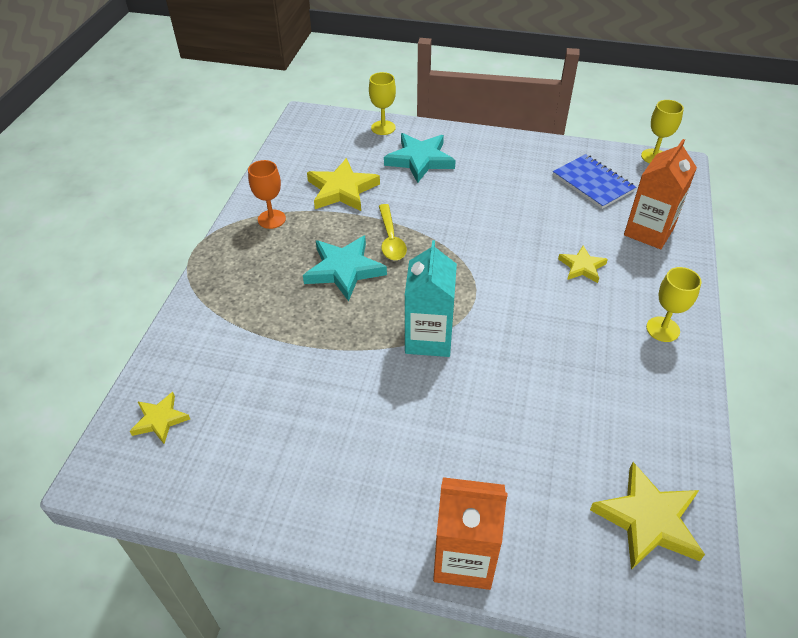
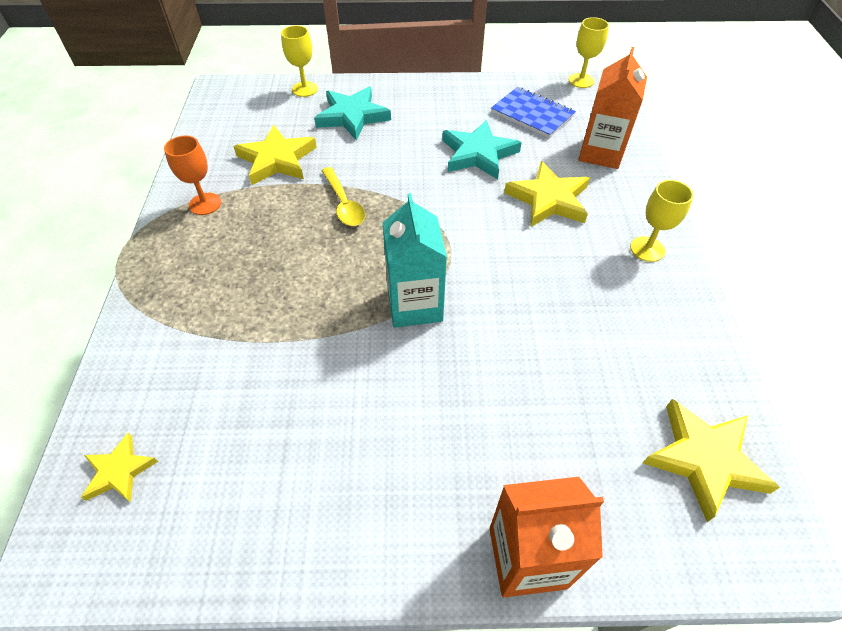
camera: 15 degrees left, 5 degrees up
turquoise star [303,235,387,301] -> turquoise star moved to [442,120,522,179]
yellow star [558,245,608,283] -> yellow star [504,161,590,227], size x1.72

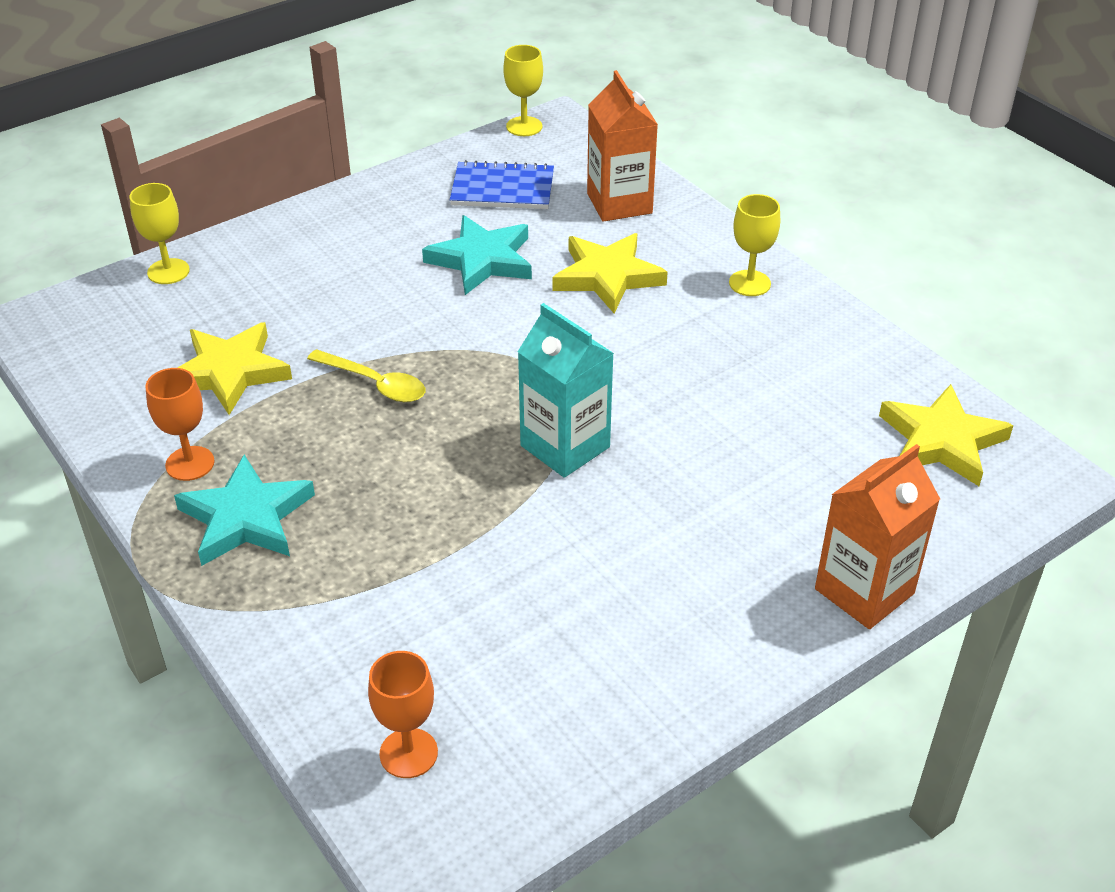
camera: 35 degrees left, 10 degrees down
yellow star [81,433,158,502] -> orange goblet [368,651,438,778]
turquoise star [314,87,391,141] -> turquoise star moved to [174,455,315,566]

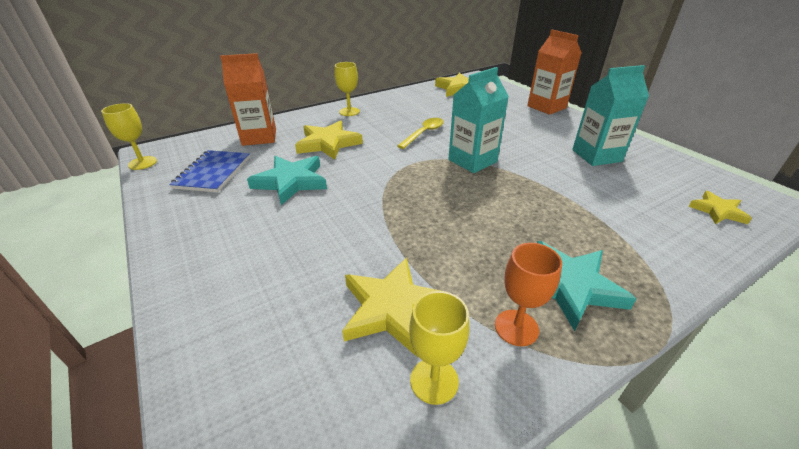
camera: 85 degrees left, 5 degrees down
yellow goblet [129,183,190,284] -> yellow goblet moved to [409,291,469,405]
yellow spoon [307,349,425,402] -> yellow spoon moved to [397,118,444,149]
orange goblet [368,651,438,778] -> yellow star [688,191,752,224]
none -> turquoise carton [572,65,649,166]

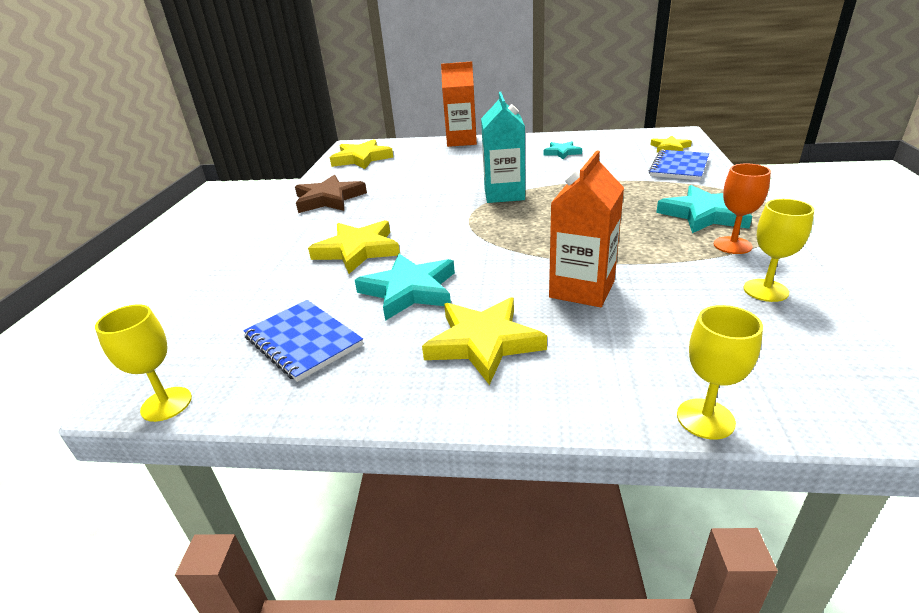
camera: 50 degrees left, 5 degrees down
orange carton [220,53,276,146] -> orange carton moved to [549,150,624,307]
yellow goblet [335,62,360,116] -> yellow goblet moved to [677,305,763,439]
yellow star [342,257,441,357] -> yellow star moved to [422,297,547,385]
yellow spoon [397,118,444,149] -> none
turquoise carton [572,65,649,166] -> turquoise star [543,141,582,159]
none -> brown star [295,175,367,213]
none -> blue notebook [649,150,709,180]

